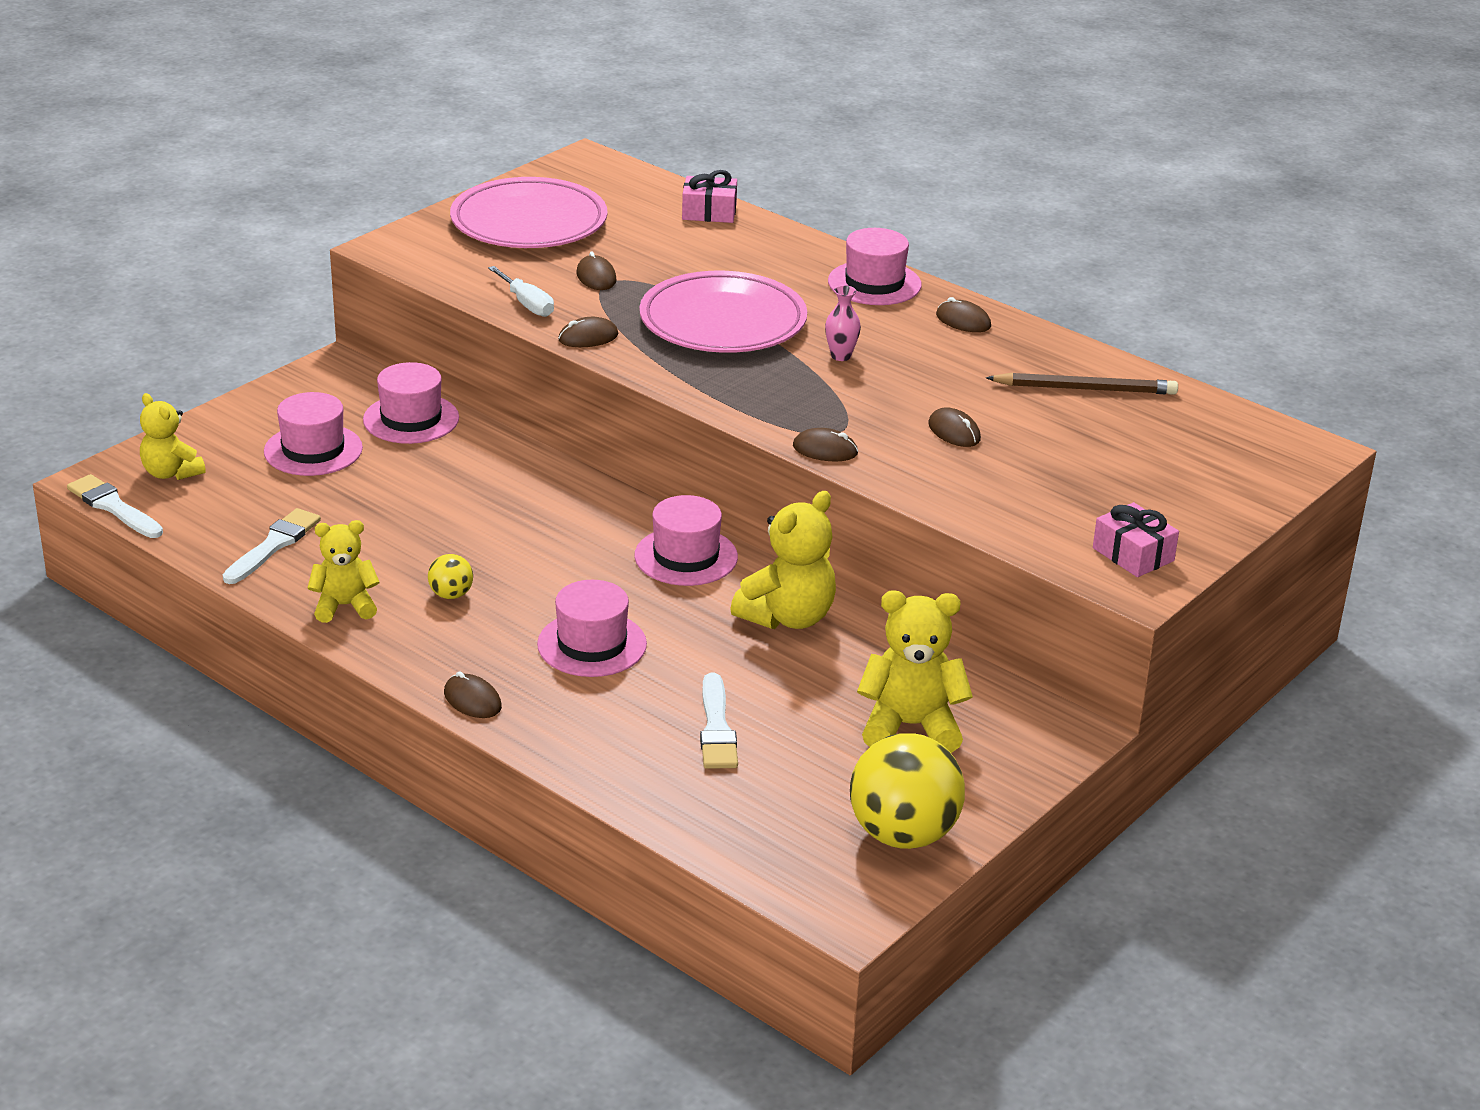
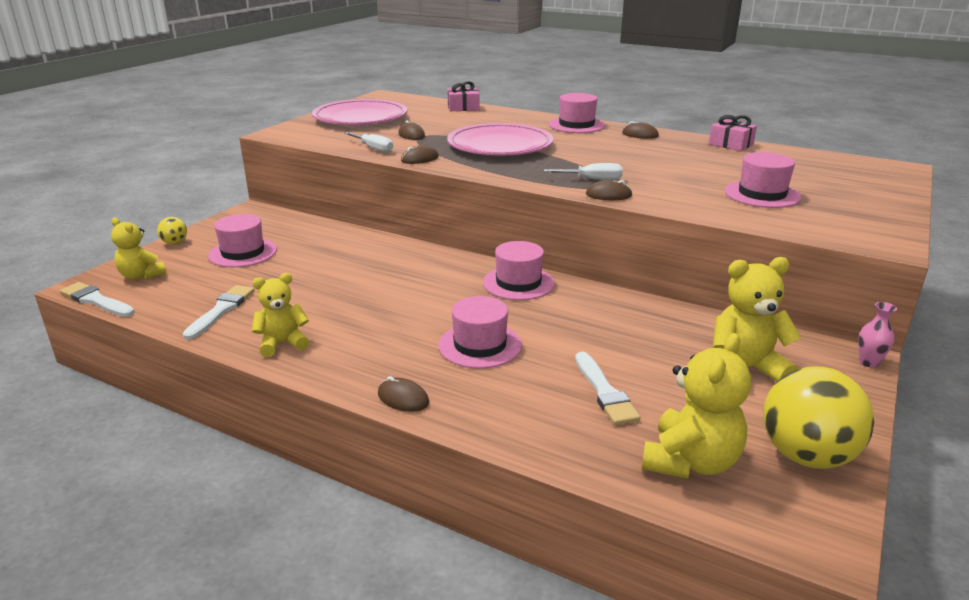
camera: 10 degrees left, 5 degrees down
pink hat [363,362,459,444] -> pink hat moved to [725,152,801,208]
yellow ball [428,554,473,599] -> yellow ball moved to [157,217,187,244]
yellow teddy bear [730,491,836,629] -> yellow teddy bear moved to [642,333,751,479]
pink vase [825,285,861,361] -> pink vase moved to [858,302,897,368]
brown mouse [928,407,981,447] -> none
brown pencil [986,372,1178,395] -> none
pink gift [1093,502,1179,577] -> pink gift moved to [709,115,757,151]
none -> white screwdriver [544,163,623,180]

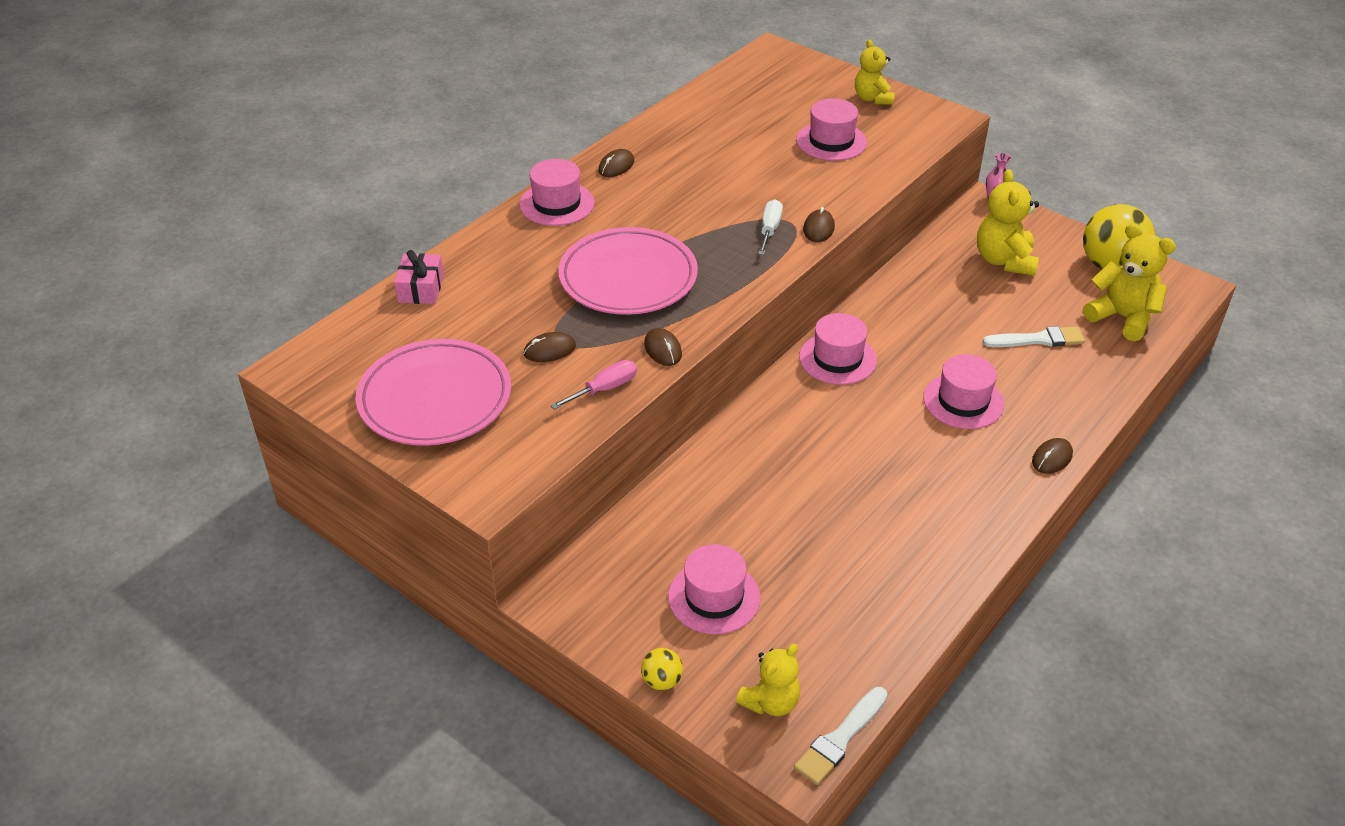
camera: 80 degrees left, 15 degrees up
white brush [183,285,255,340] -> none
yellow teddy bear [252,273,309,357] -> yellow teddy bear moved to [855,39,894,105]
white screwdriver [344,132,393,153] -> pink screwdriver [550,360,637,410]
pink gift [709,115,757,151] -> none

